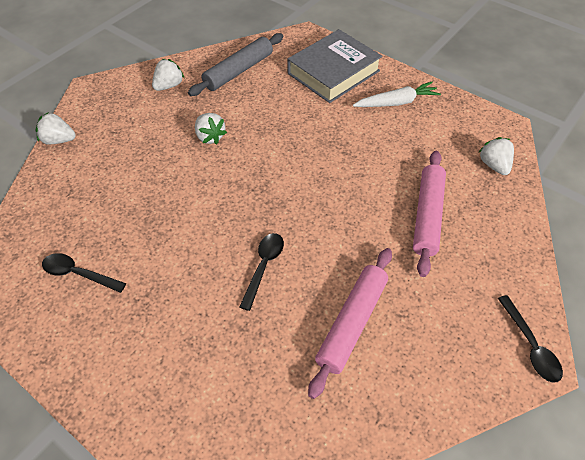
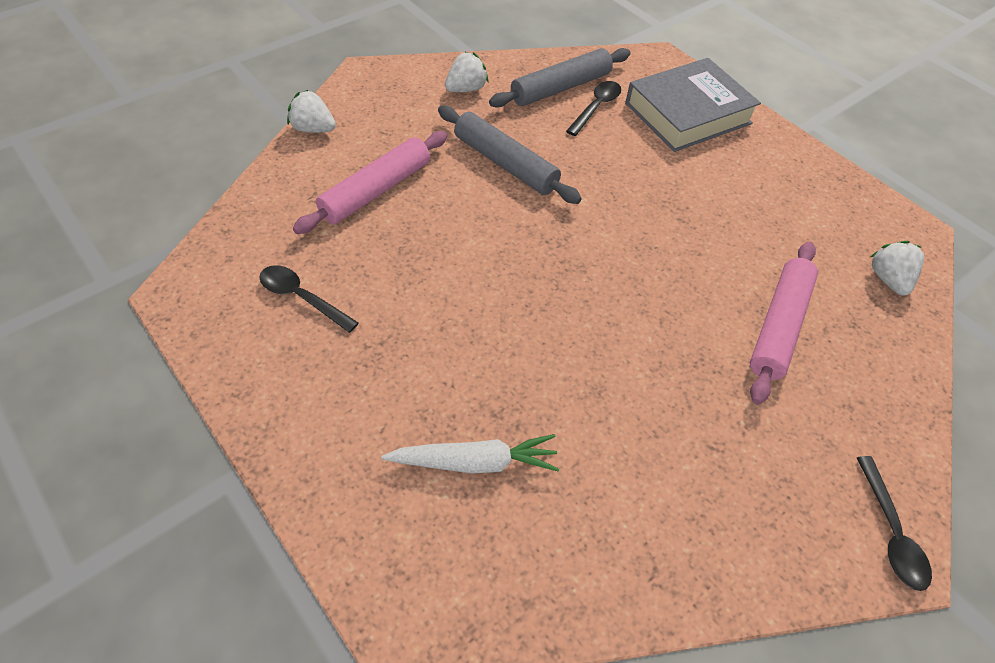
camera: 10 degrees right, 0 degrees up
white strawberry [195,113,227,144] -> grey rolling pin [438,106,582,204]
black spoon [240,233,284,311] -> black spoon moved to [566,81,621,136]
pink rolling pin [308,248,392,399] -> pink rolling pin moved to [293,131,447,234]
white carrot [353,82,441,107] -> white carrot moved to [381,434,559,474]

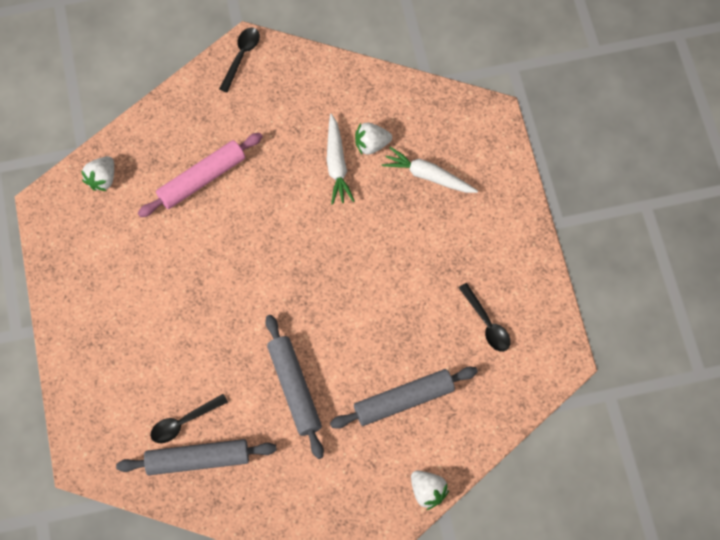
camera: 150 degrees left, 15 degrees up
pink rolling pin [293,131,447,234] -> grey rolling pin [330,367,478,429]
white strawberry [445,52,488,92] -> white strawberry moved to [355,123,392,155]
grey book [625,58,761,152] -> none
none -> white carrot [327,114,355,205]

